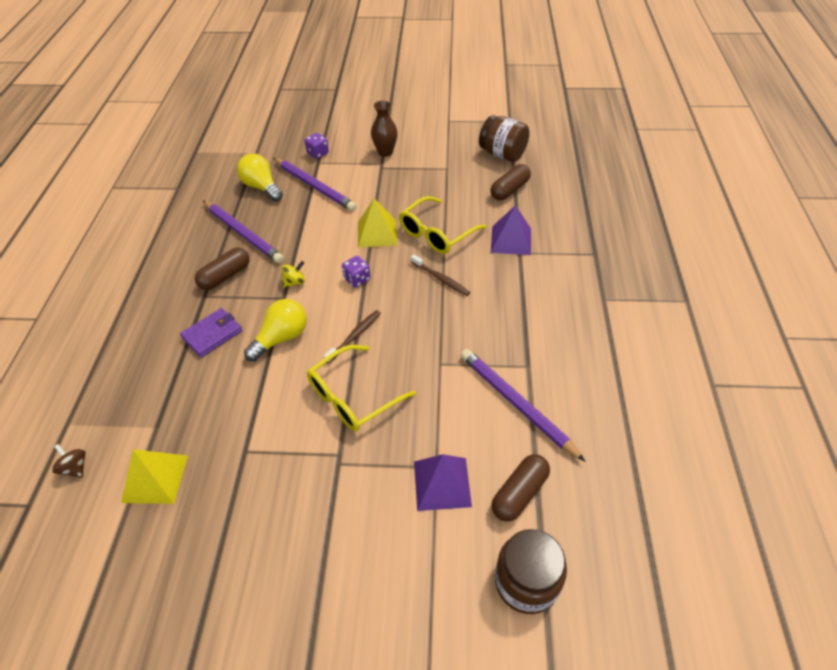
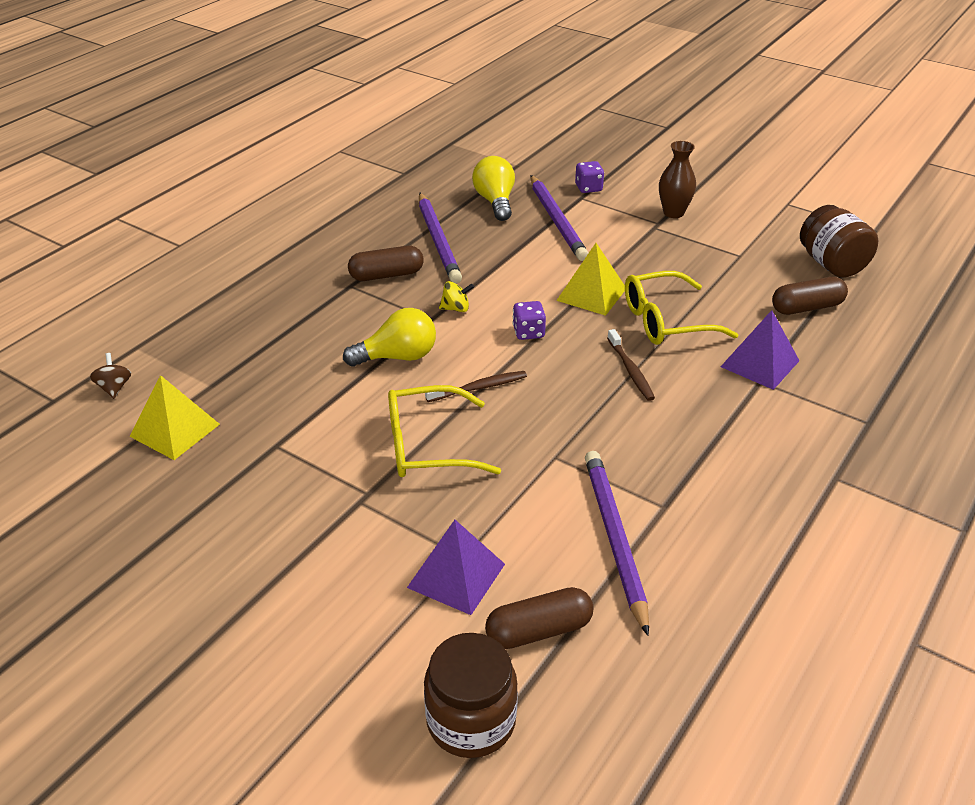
camera: 30 degrees right, 10 degrees down
purple wallet [180,308,243,358] -> none

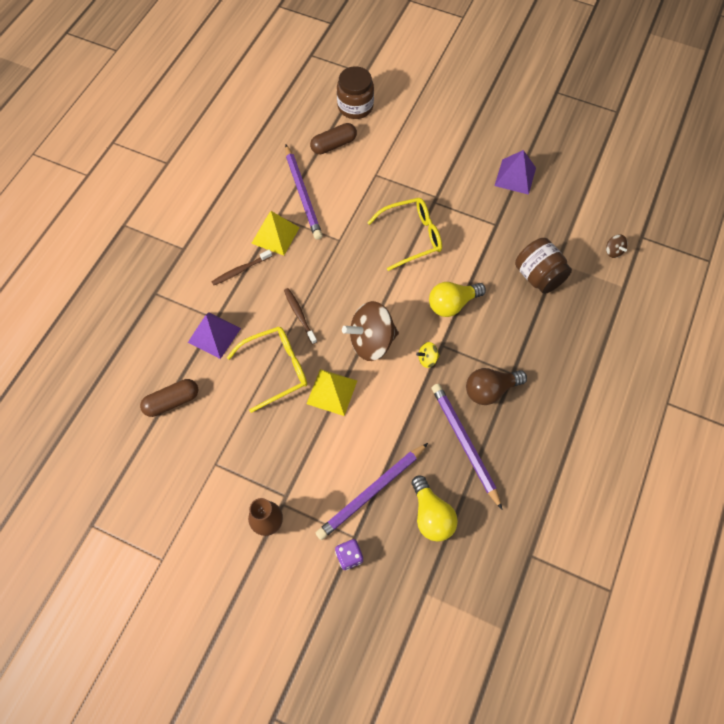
camera: 170 degrees right, 25 degrees up
yellow pyramid [129,375,220,460] -> yellow pyramid moved to [251,211,300,256]
brown capsule [348,246,424,281] -> brown light bulb [466,368,527,405]
purple pyramid [407,520,505,615] -> purple pyramid moved to [495,150,536,195]
brown toothbrush [425,371,527,402] -> brown toothbrush moved to [212,250,272,285]
purple dice [512,301,546,340] -> brown spinning top [342,301,399,361]
purple pencil [530,175,588,261] -> purple pencil turned 105 degrees counterclockwise [316,443,428,540]
brown jar [800,205,878,278] -> brown jar moved to [515,238,572,294]

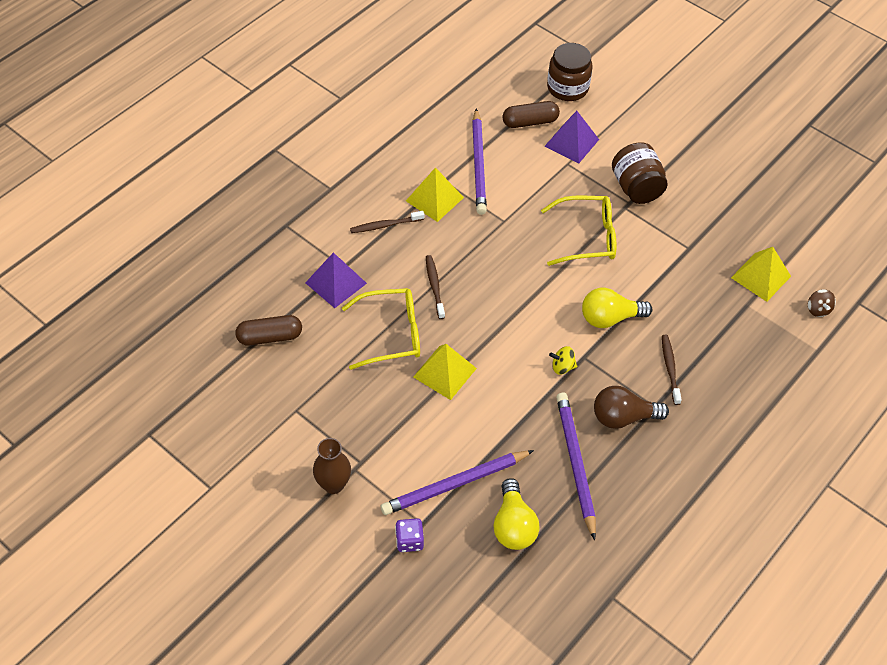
camera: 15 degrees right, 10 degrees down
brown spinning top [342,301,399,361] -> none
purple pyramid [495,150,536,195] -> purple pyramid moved to [544,111,599,164]
brown jar [515,238,572,294] -> brown jar moved to [612,142,668,204]
none -> brown toothbrush [662,335,682,405]
none -> yellow pyramid [731,247,791,302]

